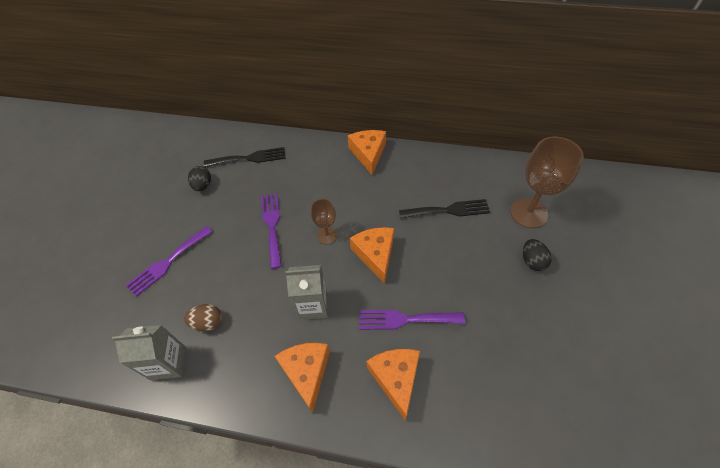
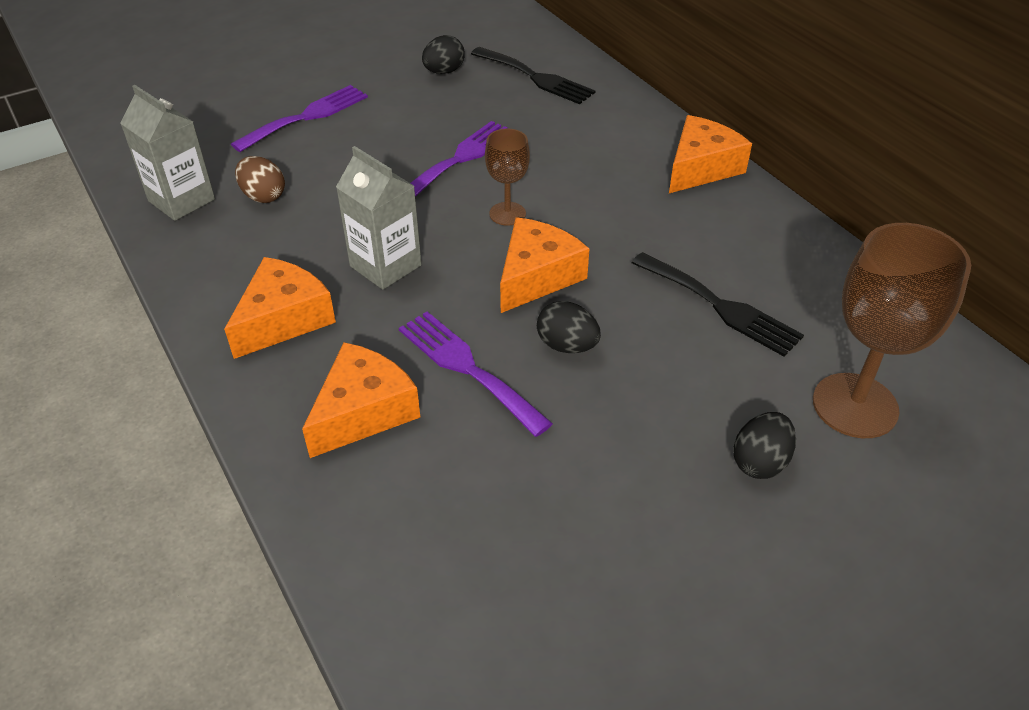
camera: 45 degrees right, 10 degrees down
purple fork [126,226,213,297] -> purple fork turned 135 degrees clockwise [231,85,368,152]
none -> black egg [537,301,601,353]

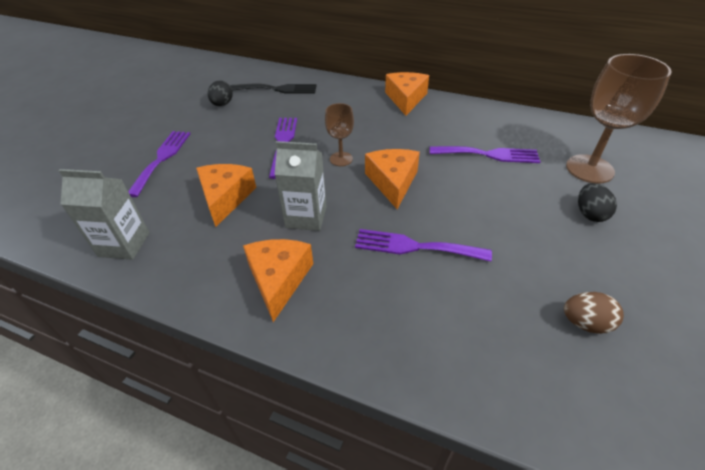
camera: 35 degrees left, 0 degrees up
brown egg [235,156,285,203] -> brown egg moved to [564,292,624,334]
orange cheese [302,342,420,458] -> orange cheese moved to [196,164,256,227]
black egg [537,301,601,353] -> none
black fork [631,252,804,357] -> purple fork [430,146,541,163]

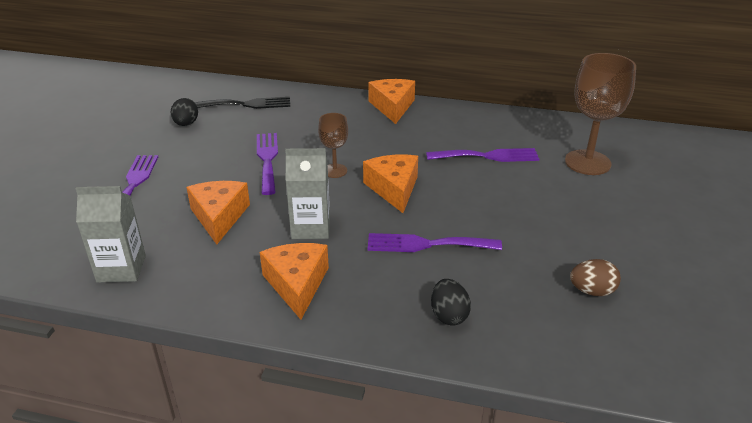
camera: 10 degrees left, 10 degrees down
black egg [578,183,617,222] -> black egg moved to [431,279,471,326]

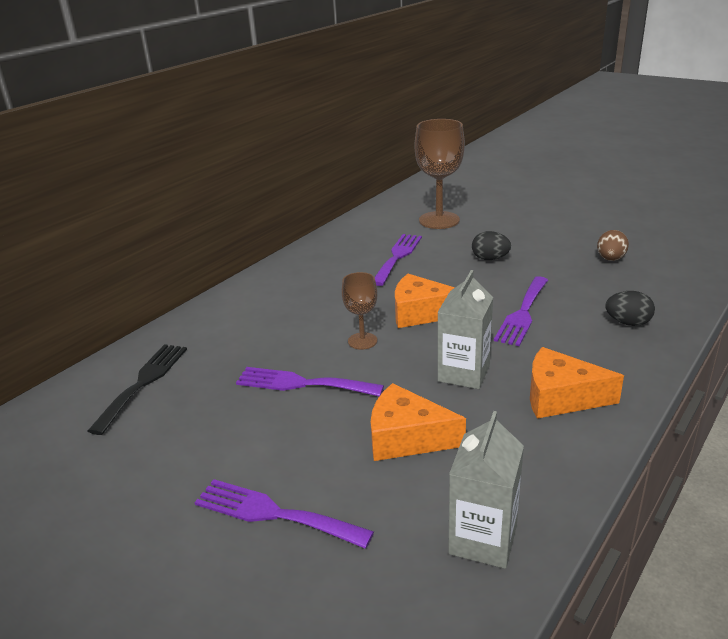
camera: 65 degrees left, 5 degrees down
black egg [171,98,198,126] -> black egg moved to [472,231,511,260]
orange cheese [368,79,415,124] -> none

